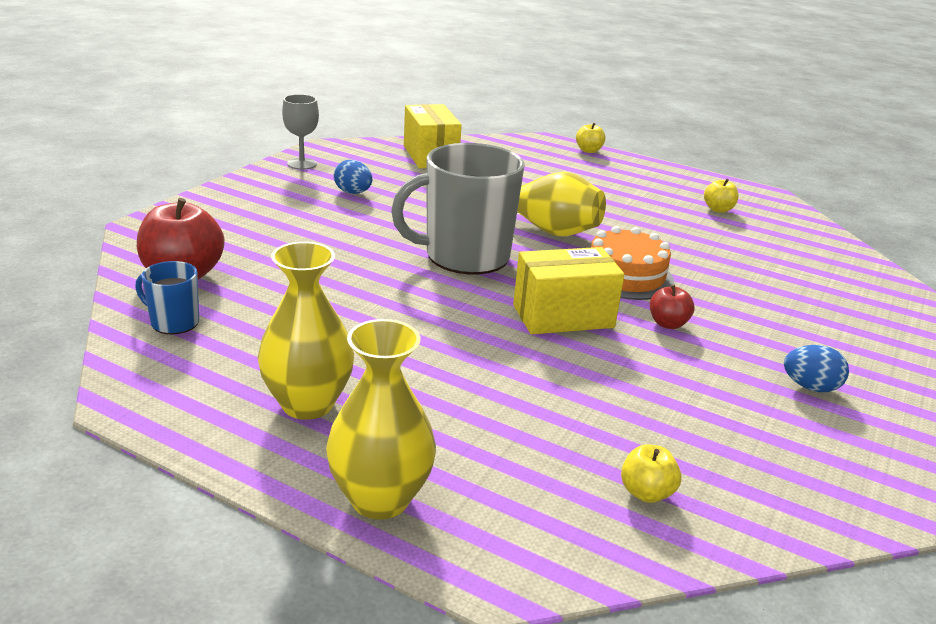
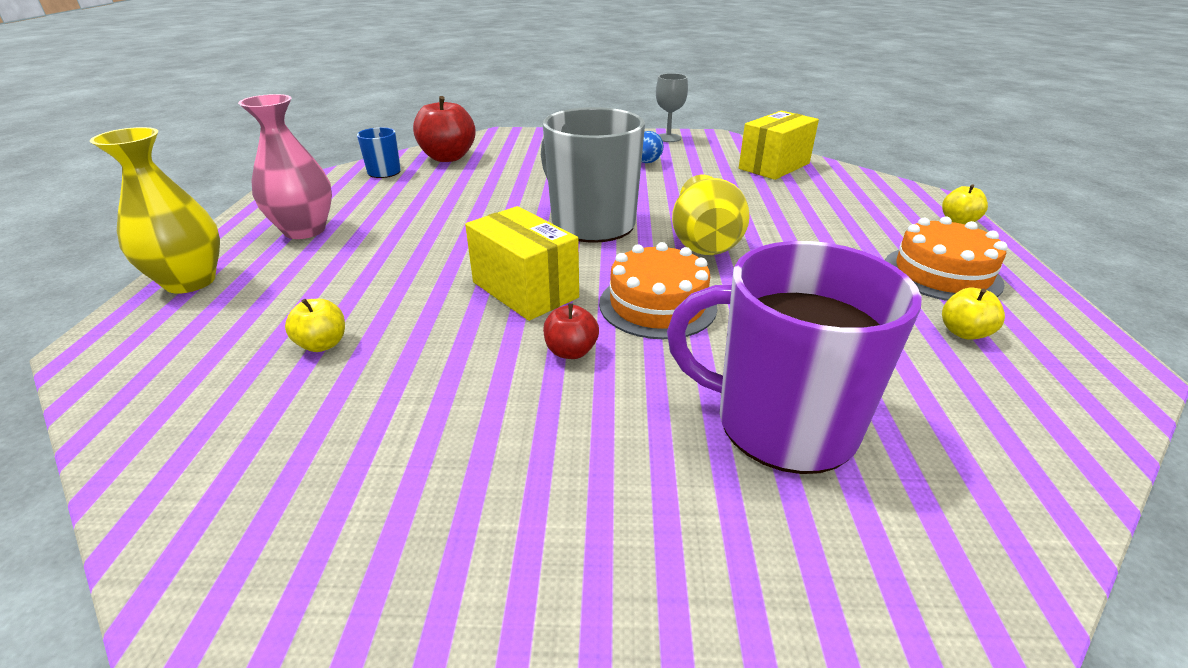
camera: 65 degrees right, 5 degrees up
yellow vase [258,242,354,420] -> pink vase [238,94,332,239]
yellow apple [621,444,681,503] -> yellow apple moved to [285,299,345,352]
blue egg [784,345,849,392] -> none
none -> purple mug [667,241,922,474]
none -> orange cake [885,217,1007,301]

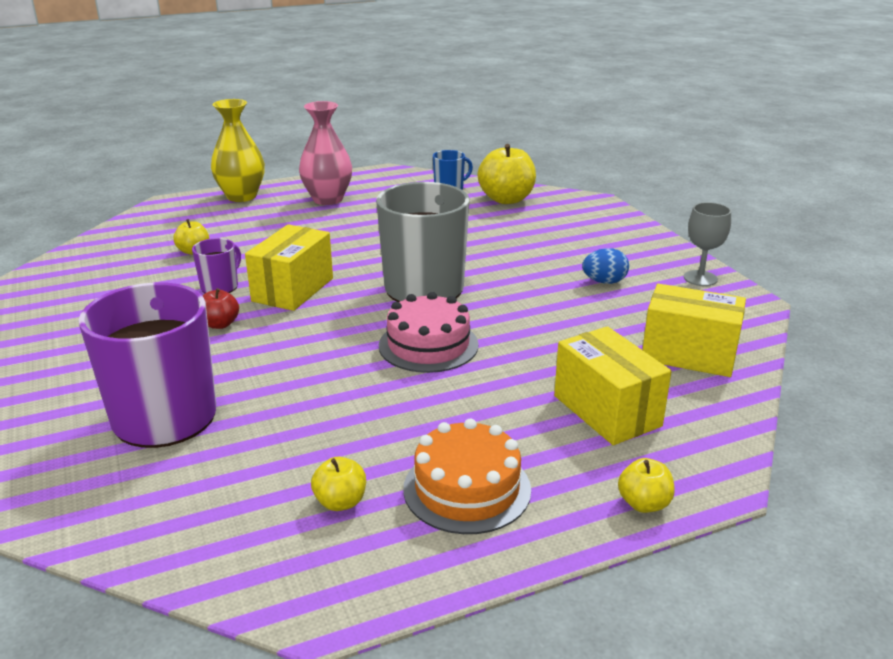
camera: 65 degrees right, 5 degrees down
red apple [413,96,476,162] -> yellow apple [478,144,536,204]
orange cake [599,242,717,339] -> none
yellow vase [672,175,750,255] -> pink cake [379,292,479,373]
none -> purple mug [192,238,241,293]
none -> yellow box [554,326,672,445]

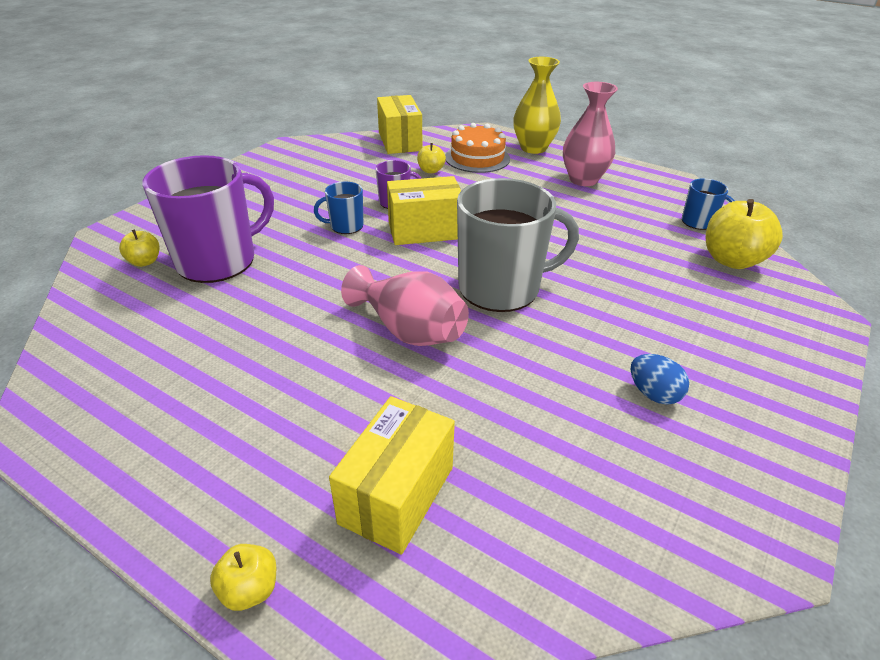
camera: 55 degrees right, 10 degrees up
red apple [203,288,239,329] -> blue mug [314,182,363,234]
yellow apple [311,457,366,511] -> yellow apple moved to [119,230,160,267]
pink cake [379,292,479,373] -> pink vase [341,265,469,346]
orange cake [403,419,531,534] -> orange cake moved to [445,123,510,173]
yellow box [642,284,746,377] -> yellow box moved to [377,95,422,154]
grey goblet [684,202,731,286] -> none

